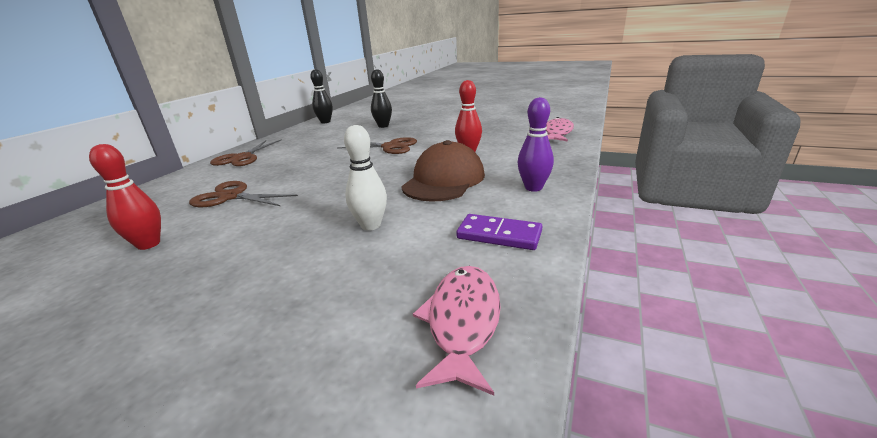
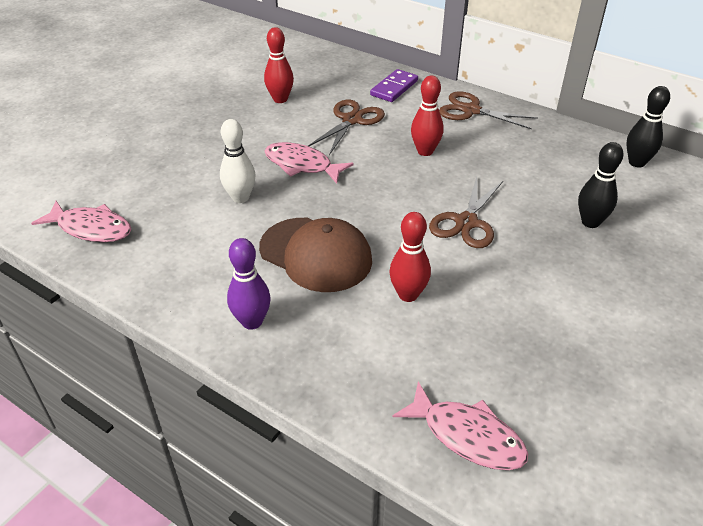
camera: 100 degrees right, 15 degrees up
purple domino [456,214,542,250] -> purple domino moved to [370,69,418,102]
none -> pink fish [264,142,354,184]
none -> red bowling pin [411,75,443,156]

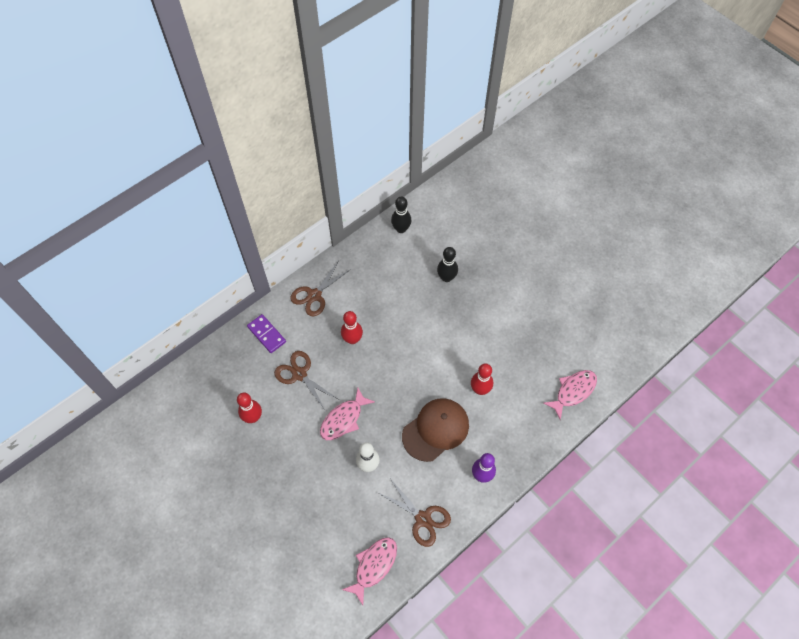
camera: 75 degrees left, 20 degrees up
brown scissors [429,177,503,248] -> brown scissors moved to [379,480,451,547]

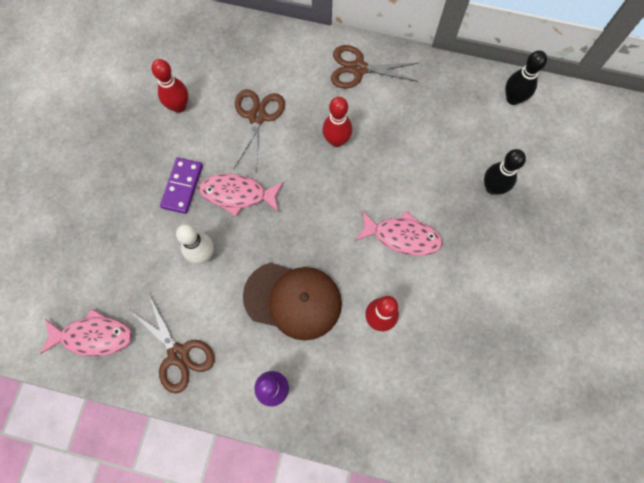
camera: 55 degrees right, 10 degrees up
purple domino [247,314,286,353] -> purple domino moved to [160,158,203,214]
brown scissors [379,480,451,547] -> brown scissors turned 45 degrees counterclockwise [129,294,215,394]
pink fish [543,370,597,420] -> pink fish moved to [355,210,443,256]

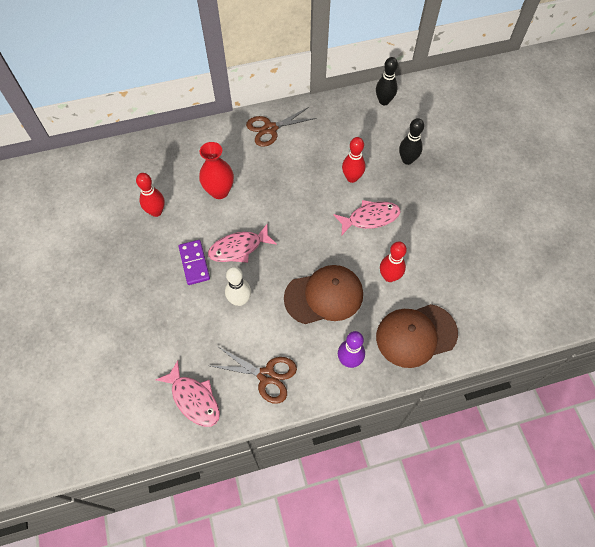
camera: 30 degrees left, 10 degrees down
pink fish [40,308,132,357] -> pink fish turned 75 degrees clockwise [155,360,220,427]
brown scissors [233,89,285,174] -> red vase [199,142,234,199]
red bowling pin [323,97,352,147] -> red bowling pin moved to [342,137,365,183]
none -> brown cap [376,304,458,368]

